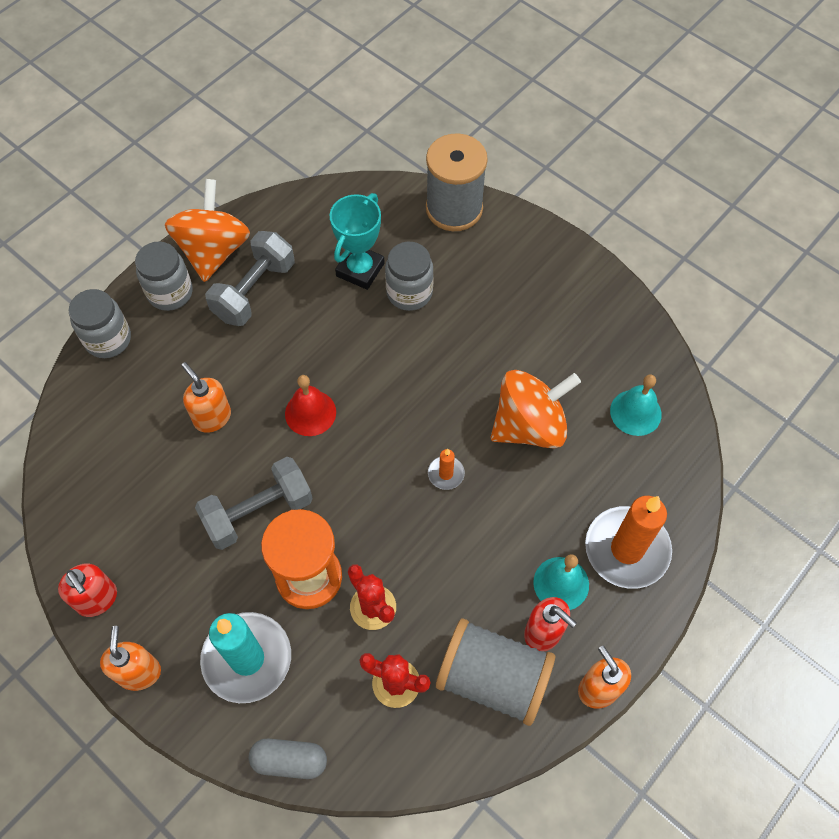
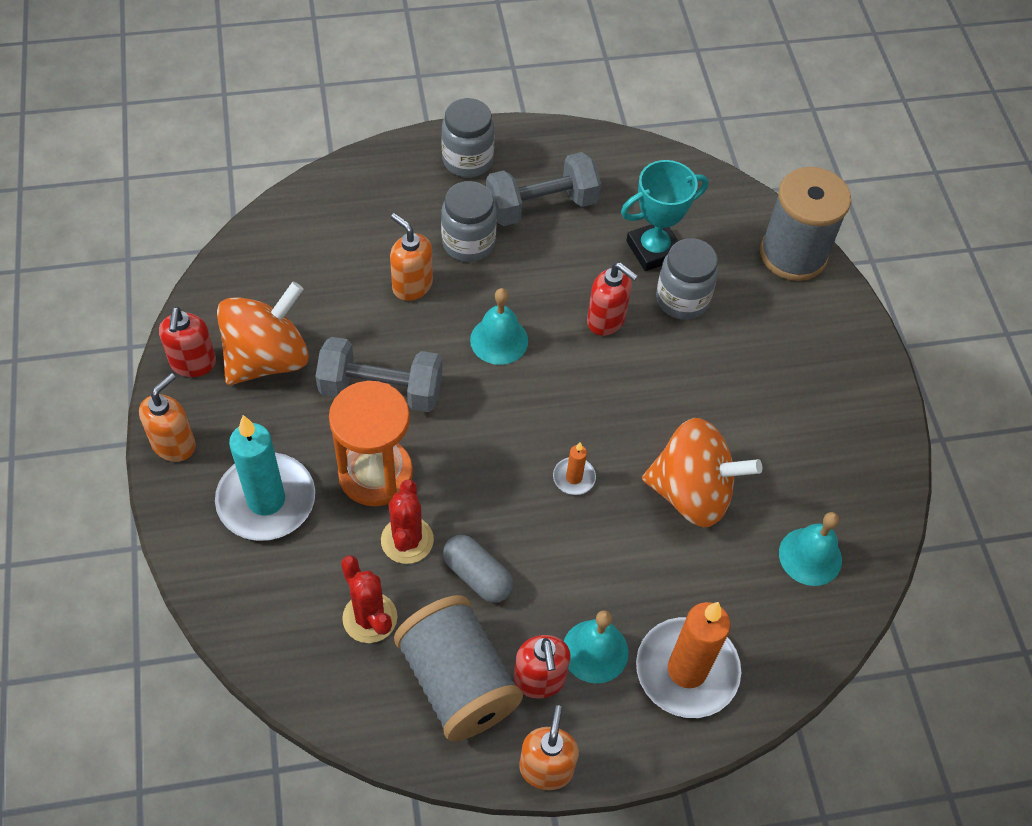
camera: 35 degrees right, 5 degrees down
grey jar [68,289,131,358] -> grey jar moved to [441,181,497,262]
orange spinning top [165,179,250,282] -> orange spinning top moved to [217,282,309,385]
orange soap dispenser [181,362,231,433] -> orange soap dispenser turned 45 degrees counterclockwise [390,213,433,301]
grey capsule [249,738,327,779] -> grey capsule moved to [443,535,513,603]
red bell [285,375,336,436] -> turquoise bell [470,288,528,365]
none -> red soap dispenser [587,263,638,336]

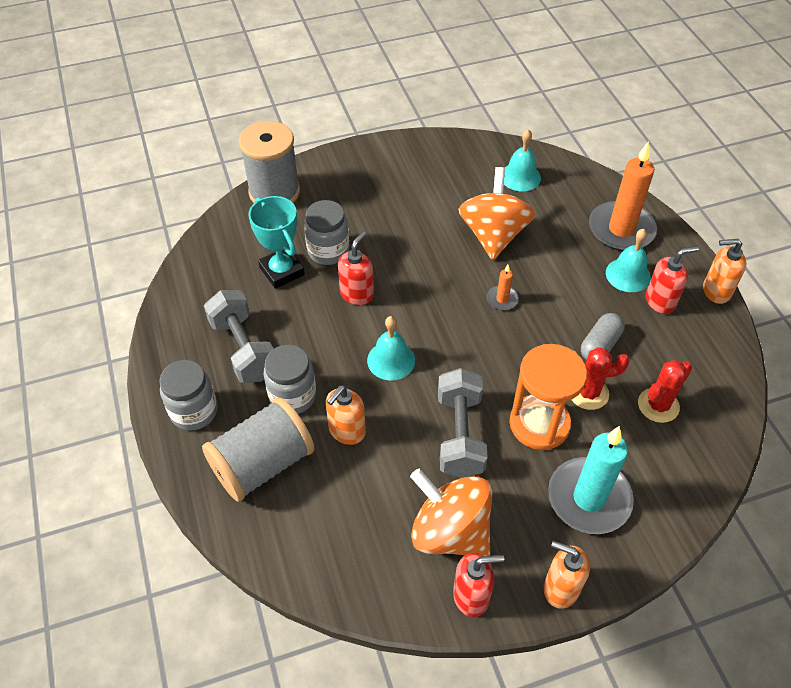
camera: 95 degrees left, 5 degrees down
grey spool [394,595,523,741] -> grey spool moved to [202,397,315,502]

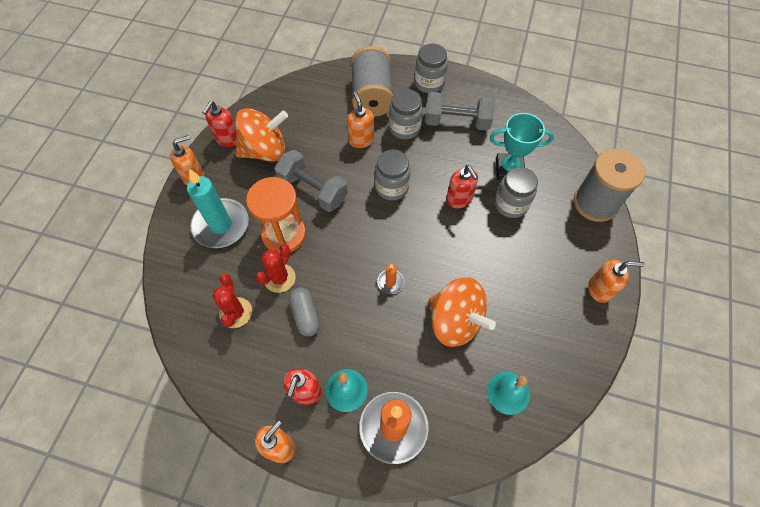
camera: 125 degrees right, 10 degrees up
turquoise bell [367,316,415,381] -> grey jar [375,149,410,201]
none -> orange soap dispenser [588,259,645,303]

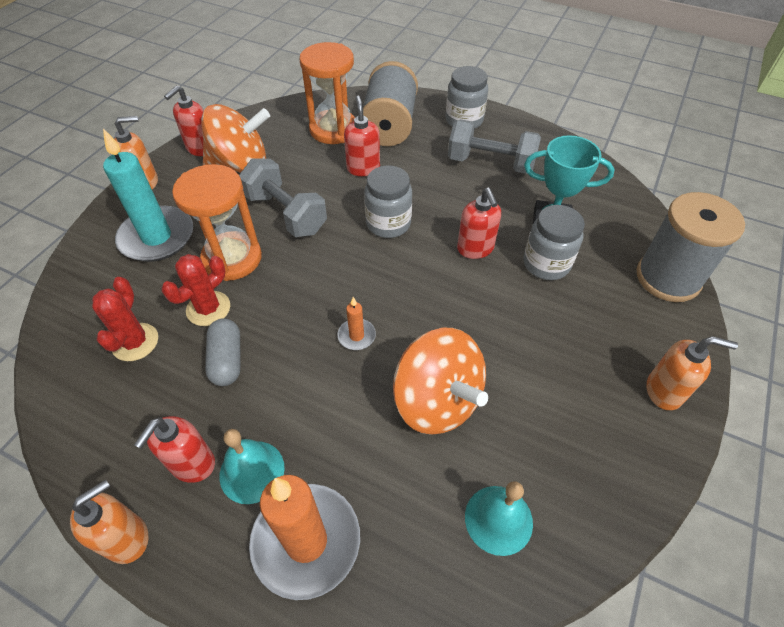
camera: 10 degrees right, 10 degrees down
orange soap dispenser [347,92,374,148] -> red soap dispenser [344,96,380,176]
grey jar [389,89,423,139] -> none
none -> orange hourglass [300,42,355,144]

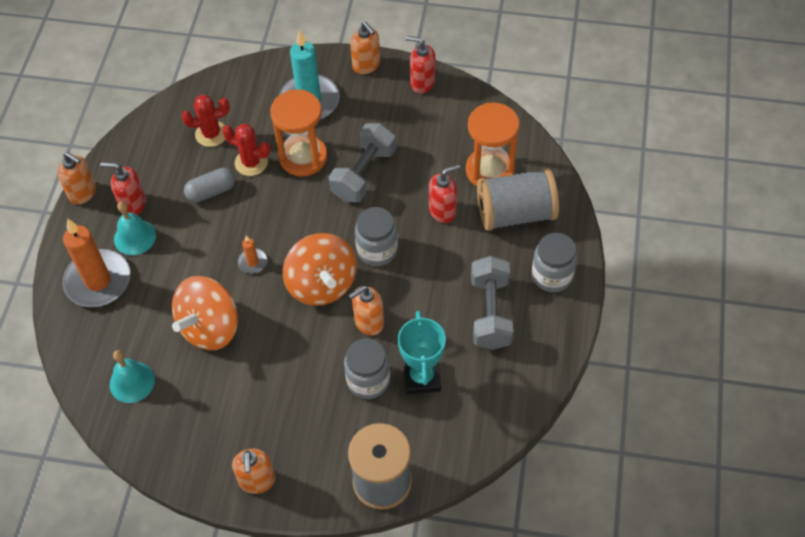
camera: 75 degrees right, 5 degrees up
orange spinning top [201,104,270,173] -> orange spinning top moved to [283,233,357,306]
red soap dispenser [457,188,501,259] -> orange soap dispenser [349,286,384,335]

